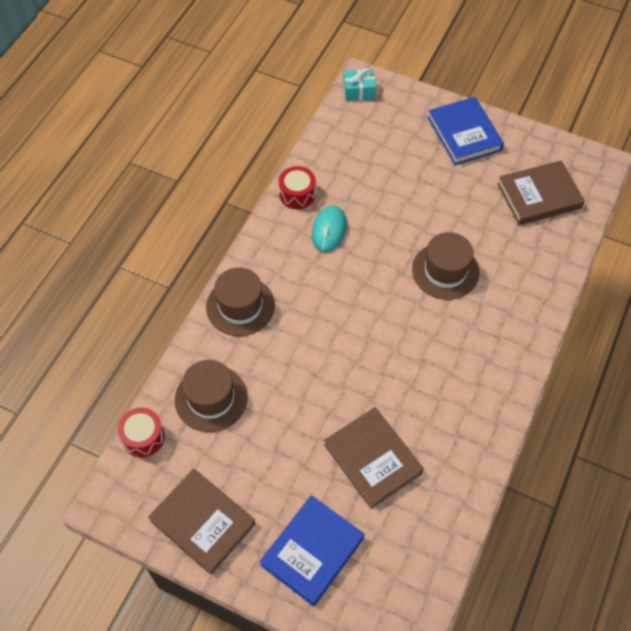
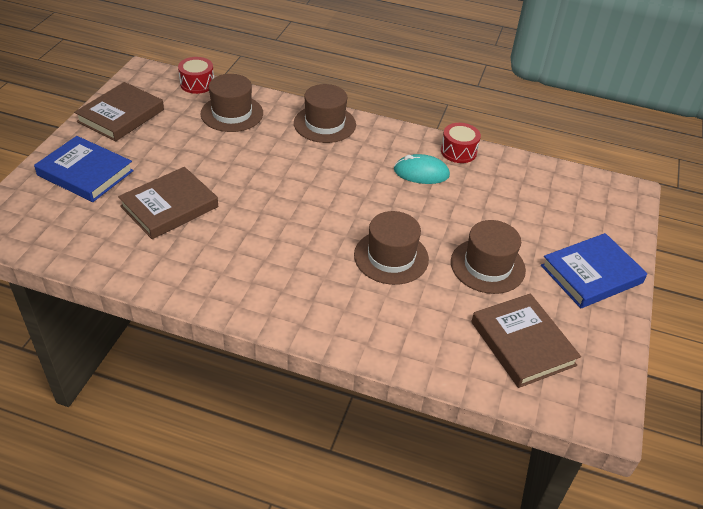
camera: 80 degrees right, 15 degrees down
turquoise gift [343,68,376,101] -> none
none -> brown hat [451,220,526,294]

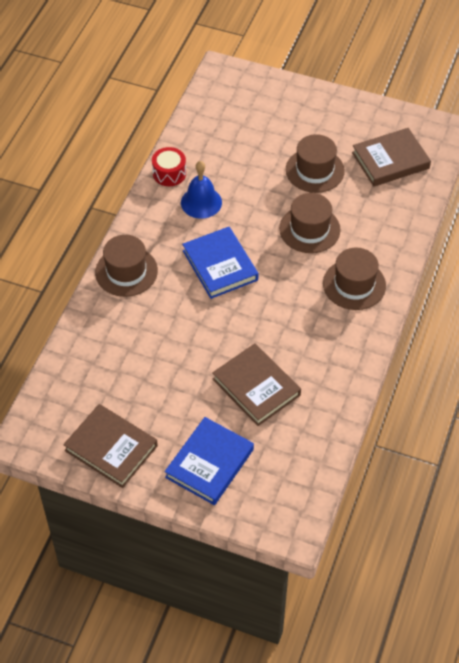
camera: 85 degrees left, 10 degrees up
red drum [178,57,214,94] -> none
brown hat [201,74,263,132] -> brown hat moved to [323,247,386,310]
turquoise mouse [394,154,450,184] -> blue bell [181,161,222,219]
blue book [541,233,647,308] -> blue book moved to [182,227,258,299]

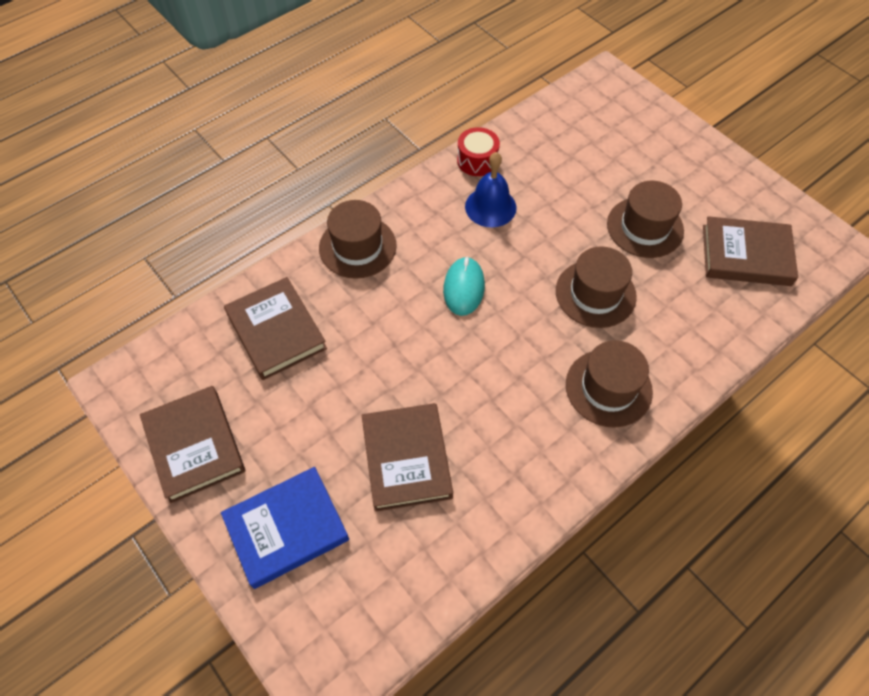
camera: 30 degrees right, 5 degrees up
blue book [182,227,258,299] -> turquoise mouse [443,256,485,316]
none -> brown book [224,277,327,380]

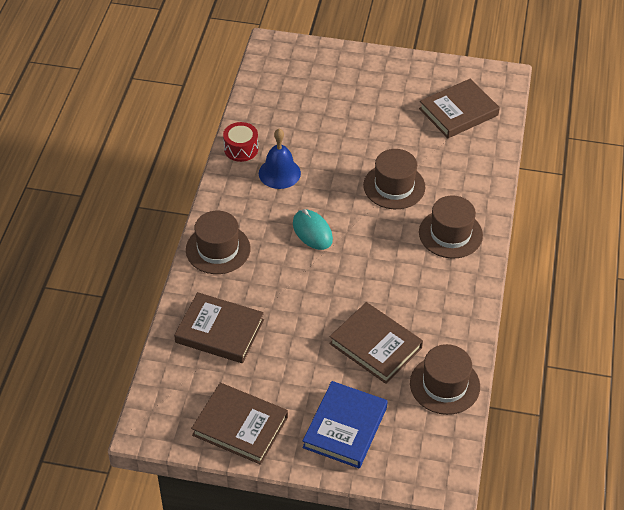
camera: 40 degrees left, 10 degrees down
brown hat [607,181,684,258] -> brown hat moved to [410,344,480,415]

